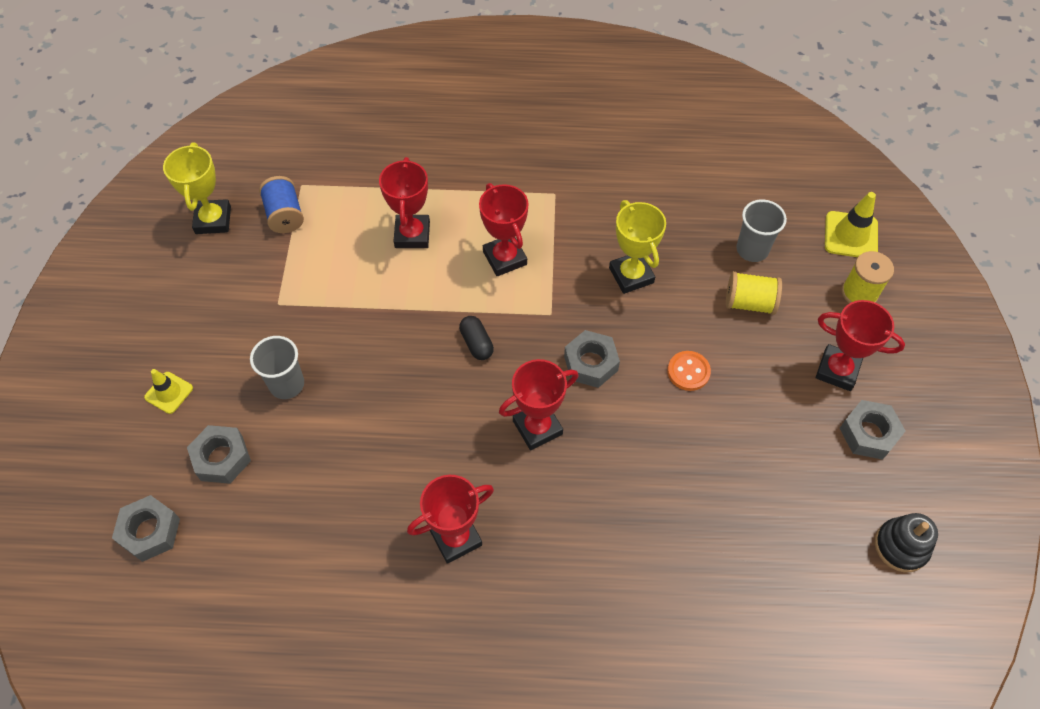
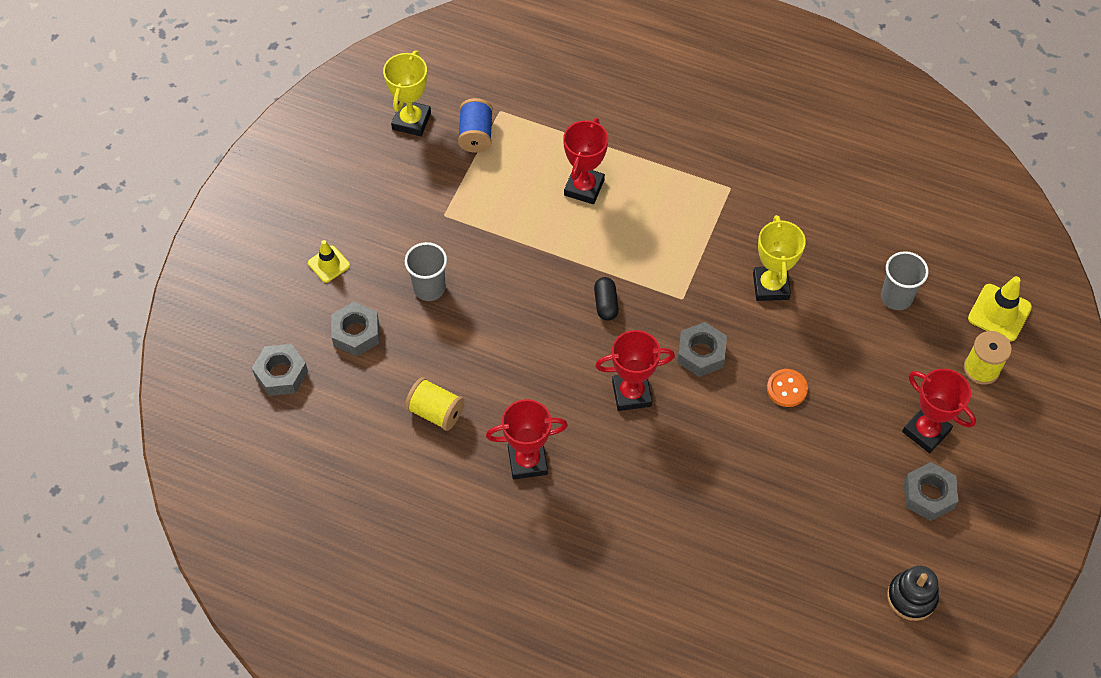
camera: 20 degrees right, 0 degrees up
red trophy [479,183,528,276] -> none
yellow spool [726,271,782,315] -> yellow spool moved to [405,377,464,431]

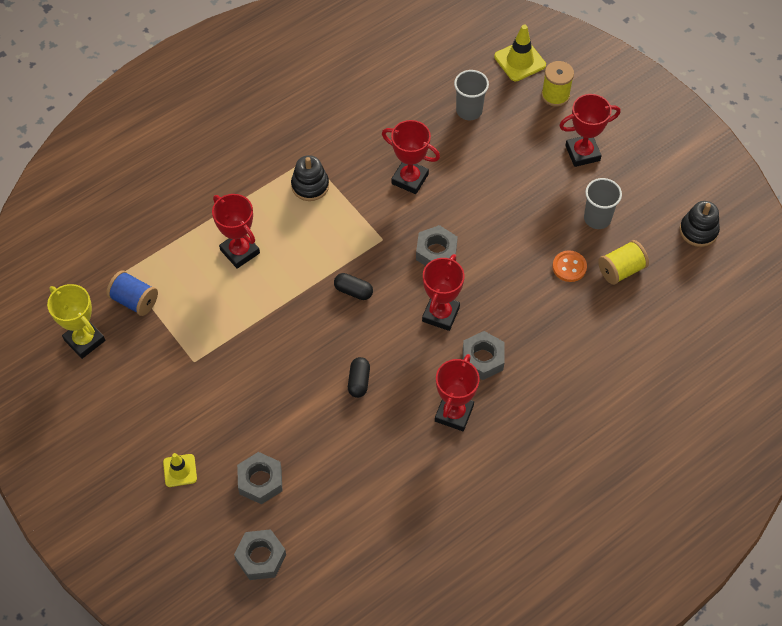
camera: 60 degrees left, 0 degrees up
grey cup [405,242,447,301] -> grey cup moved to [584,178,622,229]
yellow spool [405,377,464,431] -> yellow spool moved to [598,240,649,285]
yellow trophy [753,215,806,301] -> red trophy [382,120,440,194]
orange button [767,369,808,407] -> orange button moved to [552,250,587,282]
grey nut [904,462,958,521] -> grey nut moved to [463,331,504,380]
none -> black stacking toy [291,155,329,201]
none -> black capsule [348,357,370,398]

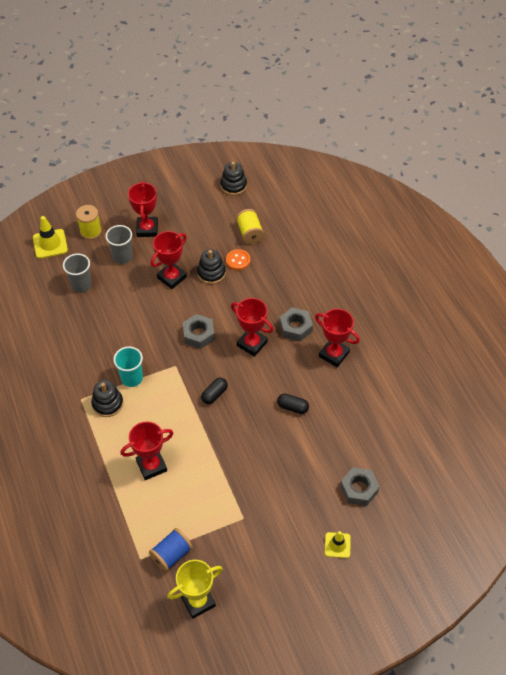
camera: 75 degrees left, 5 degrees down
grey nut [234,529,286,580] -> none
red trophy [382,120,440,194] -> red trophy moved to [151,231,187,289]
grey cup [584,178,622,229] -> grey cup moved to [105,225,133,264]
none -> turquoise cup [113,346,143,387]
none -> black stacking toy [197,249,226,284]

